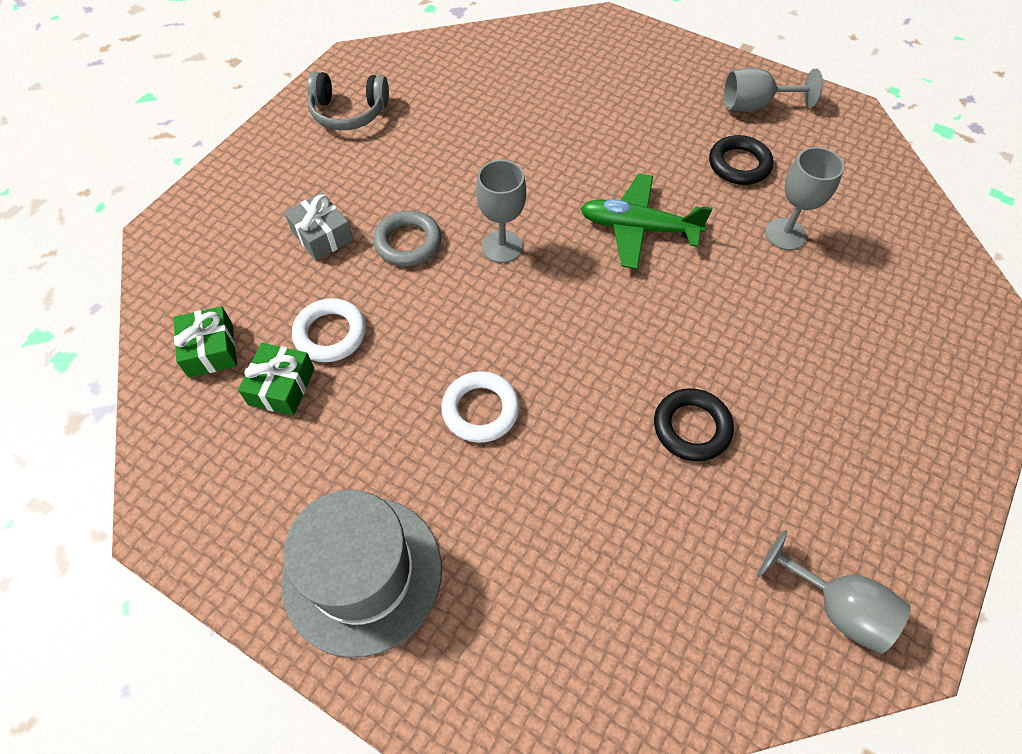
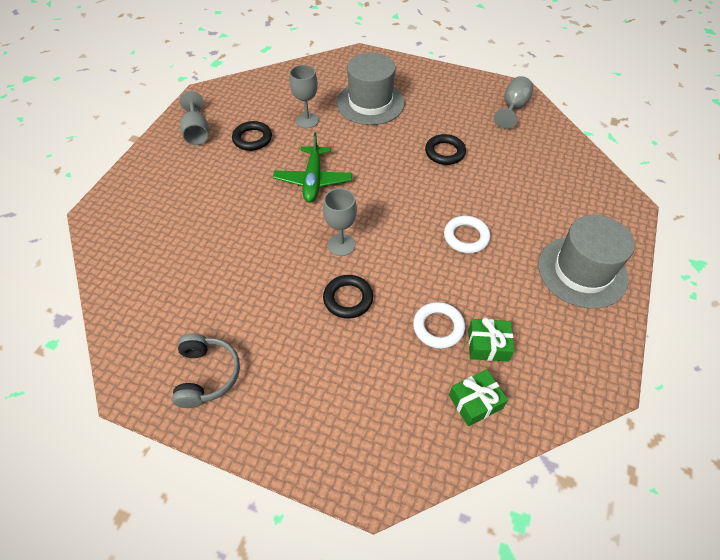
camera: 100 degrees left, 5 degrees down
grey gift [284,192,353,261] -> none
grey ring [373,210,441,266] -> black ring [323,275,373,319]
none -> grey hat [337,52,405,125]

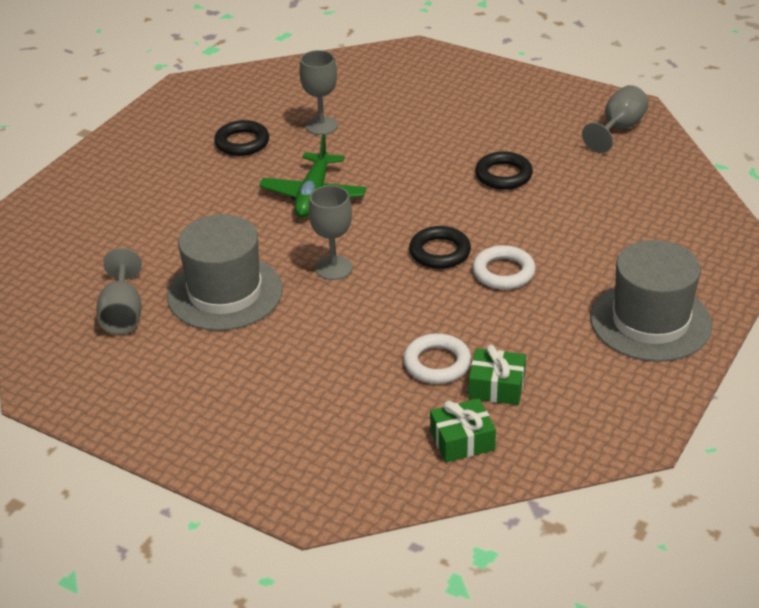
camera: 10 degrees right, 15 degrees down
grey headphones [172,333,240,408] -> none
grey goblet [179,91,209,145] -> grey goblet moved to [96,248,142,334]
black ring [323,275,373,319] -> black ring moved to [409,226,471,269]
grey hat [337,52,405,125] -> grey hat moved to [167,214,283,331]

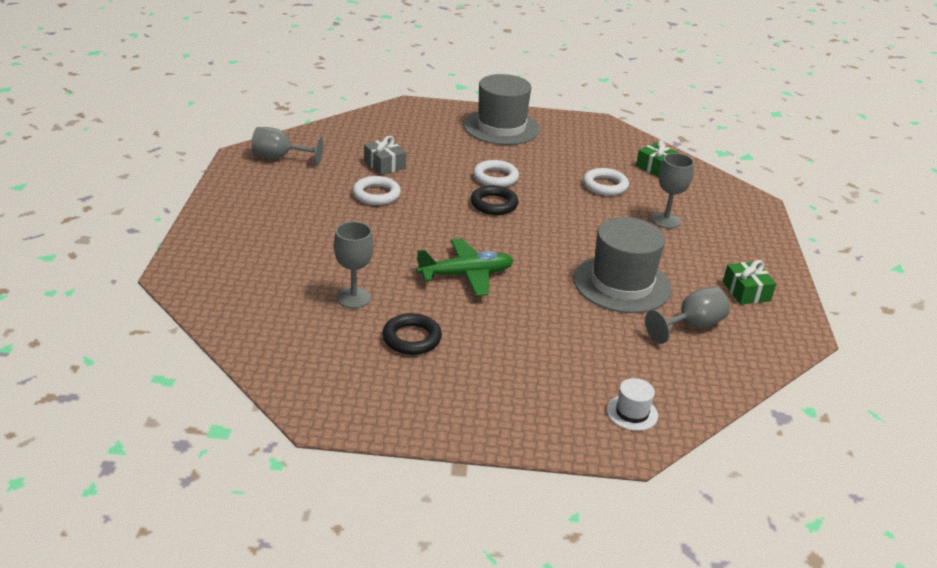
camera: 120 degrees left, 5 degrees down
grey goblet [309,185,352,280] -> grey goblet moved to [652,153,694,229]
green gift [468,345,526,405] -> green gift moved to [723,260,776,304]
black ring [475,151,533,190] -> white ring [352,176,401,205]
none -> grey gift [364,136,406,175]
none -> white hat [607,378,658,431]

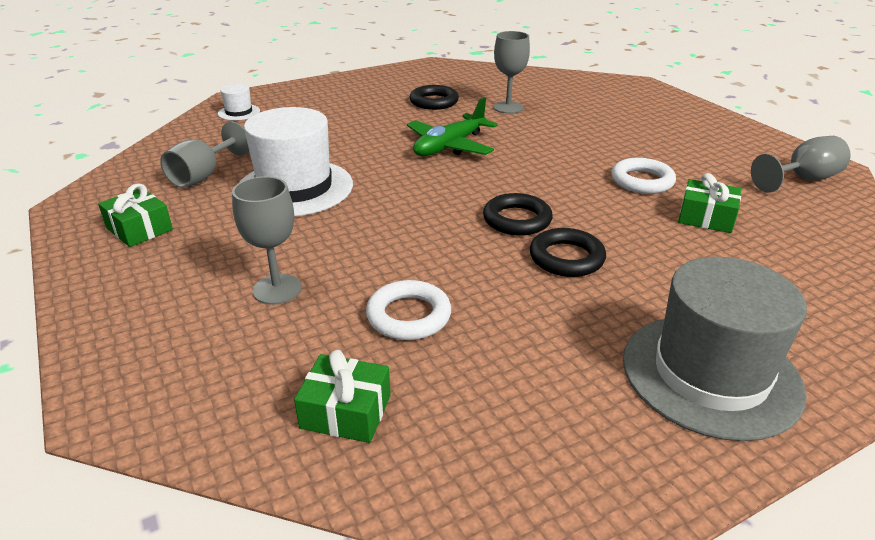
camera: 150 degrees right, 0 degrees up
grey gift [364,136,406,175] -> green gift [678,173,741,233]
white ring [473,160,519,187] -> black ring [530,228,606,277]
grey hat [574,217,671,313] -> white hat [239,107,353,216]

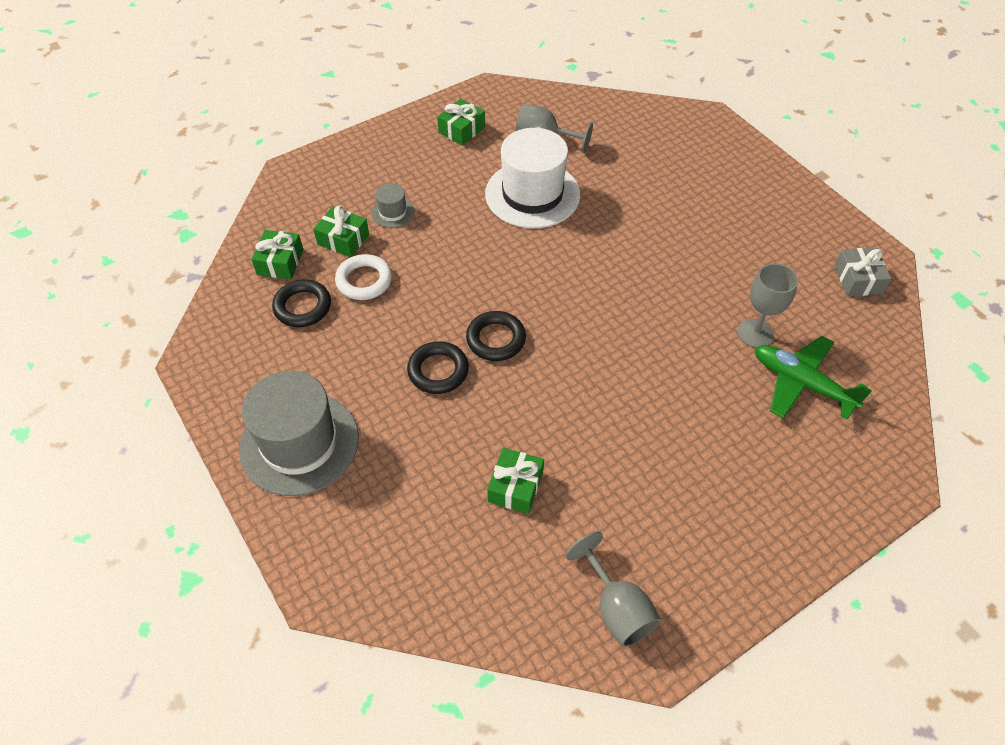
camera: 85 degrees right, 20 degrees up
white hat [218,84,260,121] -> none
grey goblet [232,176,302,305] -> grey hat [371,183,414,228]
green plane [407,97,498,156] -> green plane moved to [755,336,872,420]
black ring [409,85,459,110] -> black ring moved to [272,280,331,327]
white ring [612,158,676,194] -> none
none -> green gift [313,206,369,257]
none -> grey gift [834,248,891,296]

